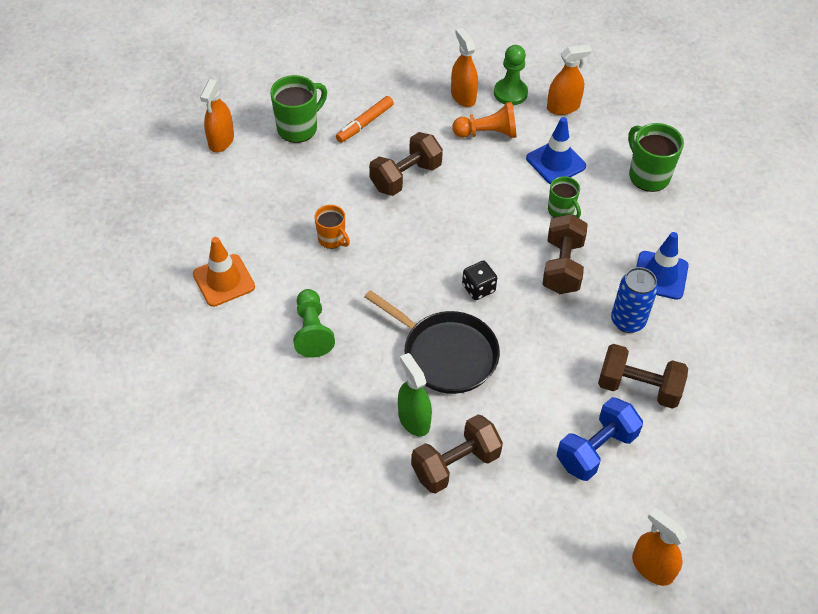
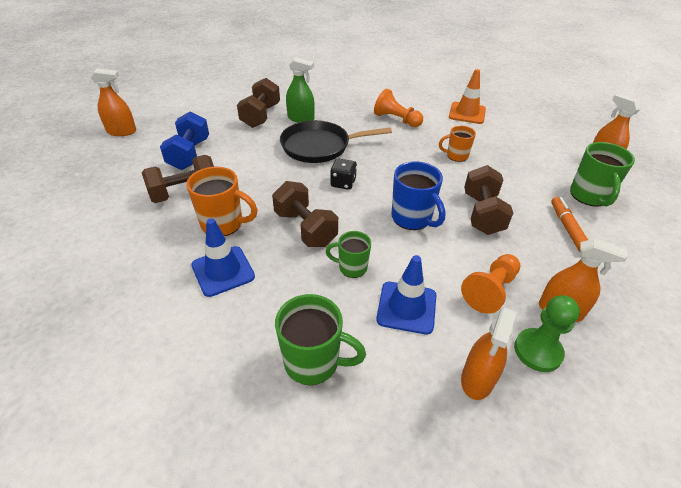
camera: 135 degrees right, 10 degrees down
green pawn [293,289,335,357] -> orange pawn [374,89,423,127]
blue can [611,267,658,333] -> orange mug [186,167,258,236]
none -> blue mug [391,161,446,230]

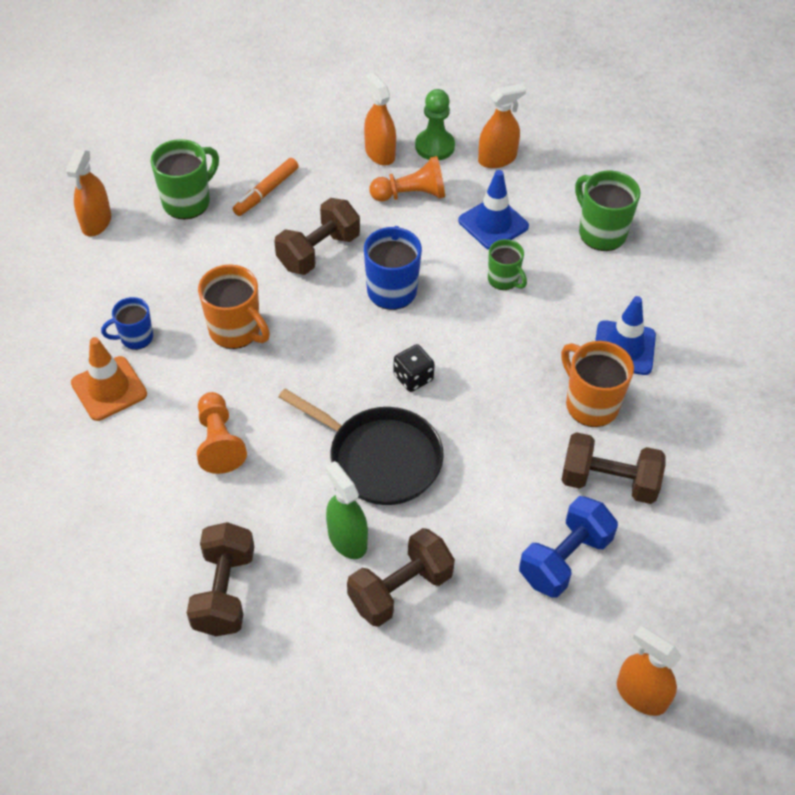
camera: 140 degrees left, 10 degrees up
brown dumbbell [272,181,338,247] -> brown dumbbell moved to [187,522,254,636]
orange mug [439,126,476,162] -> orange mug [198,264,270,349], size x1.60
none -> blue mug [101,297,153,350]

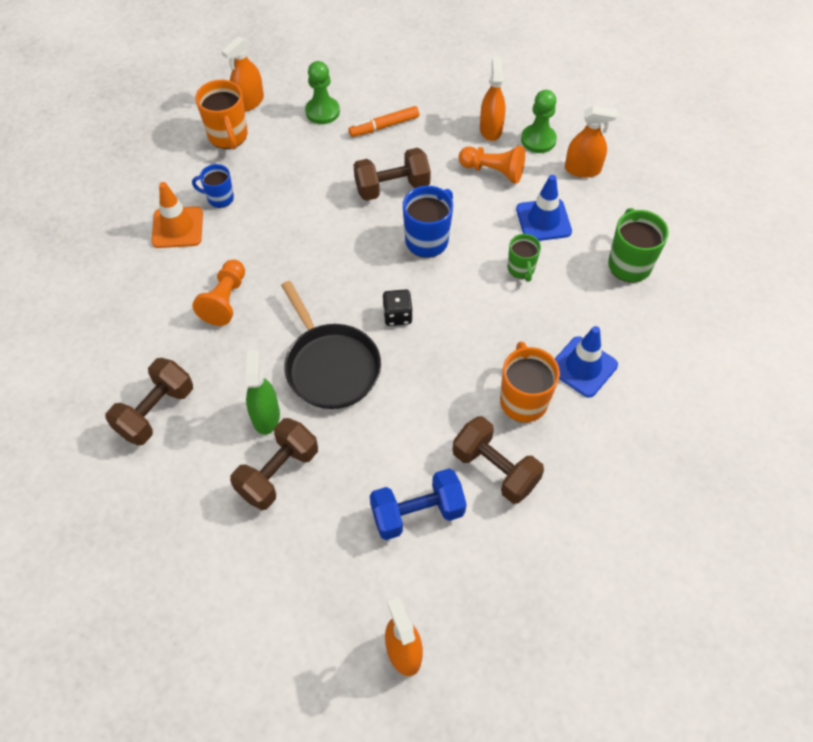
camera: 30 degrees right, 5 degrees up
green mug [150,139,219,219] -> green pawn [305,61,340,124]
orange mug [198,264,270,349] -> orange mug moved to [195,80,248,150]
brown dumbbell [347,528,455,627] -> brown dumbbell turned 45 degrees counterclockwise [230,418,318,510]

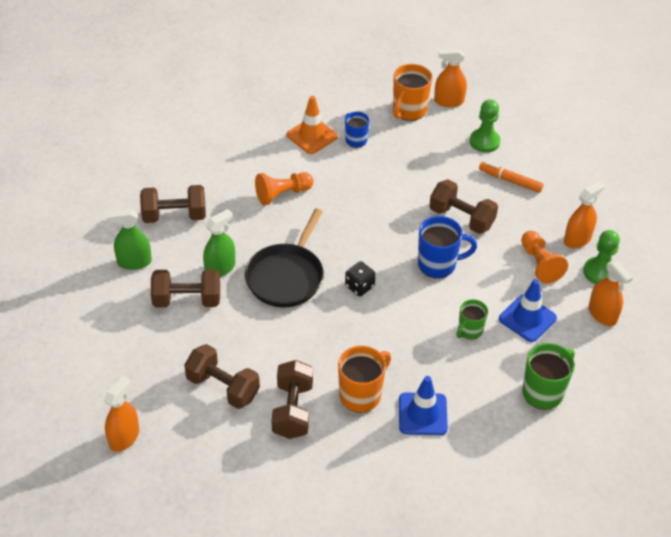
camera: 50 degrees right, 10 degrees down
blue dumbbell [370,469,467,540] -> brown dumbbell [184,344,260,409]
none -> green spray bottle [108,209,152,270]

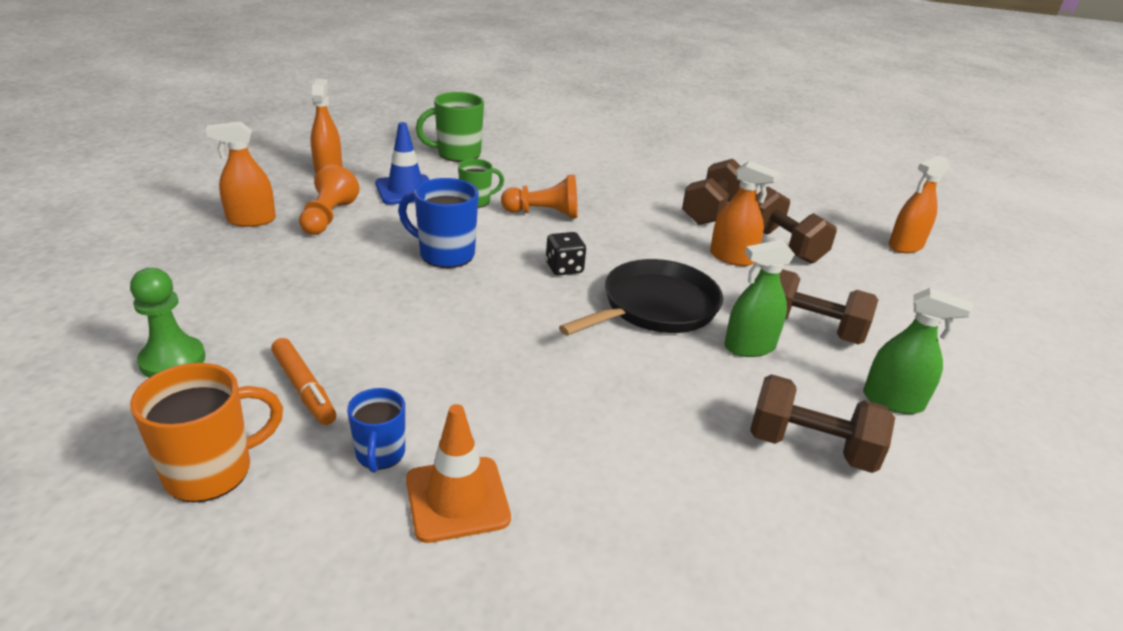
camera: 155 degrees left, 15 degrees down
orange pawn [255,172,314,205] -> orange pawn moved to [501,175,578,218]
orange mug [338,346,391,413] -> none
blue traffic cone [399,376,448,435] -> none
brown dumbbell [429,179,498,234] -> none
orange spray bottle [434,49,467,107] -> orange spray bottle moved to [710,161,779,266]
orange marker [479,162,543,193] -> orange marker moved to [271,338,336,425]
green pawn [583,230,620,284] -> none

